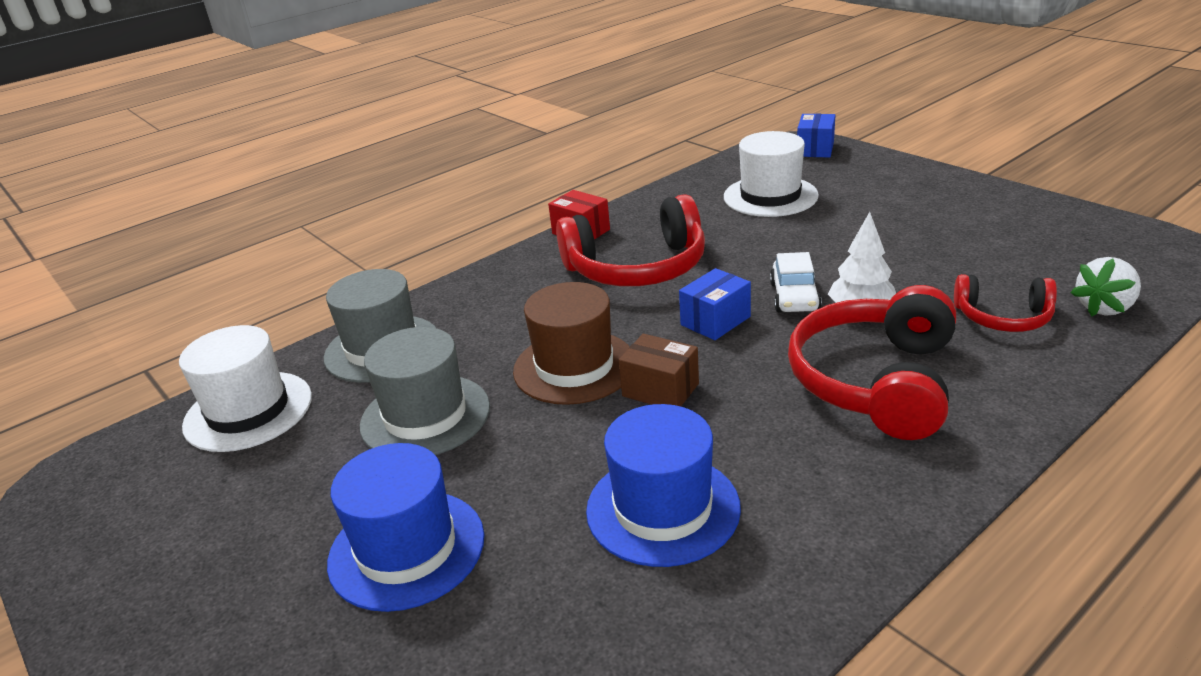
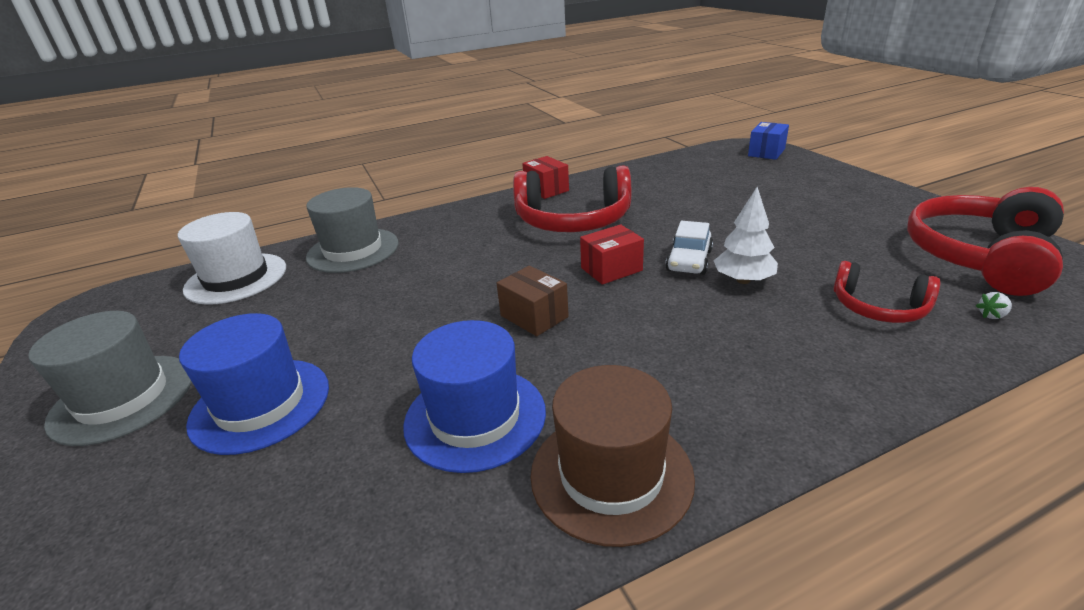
camera: 15 degrees right, 0 degrees up
grey hat [360,327,490,455] -> grey hat moved to [28,311,192,446]
brown hat [513,282,630,405] -> brown hat moved to [530,365,695,547]
blue box [679,268,751,340] -> red box [580,224,644,285]
white hat [724,131,819,217] -> none
red headphones [788,285,956,440] -> red headphones moved to [907,187,1064,296]
white strawberry [1071,257,1141,317] -> white strawberry [976,292,1012,319], size x0.46

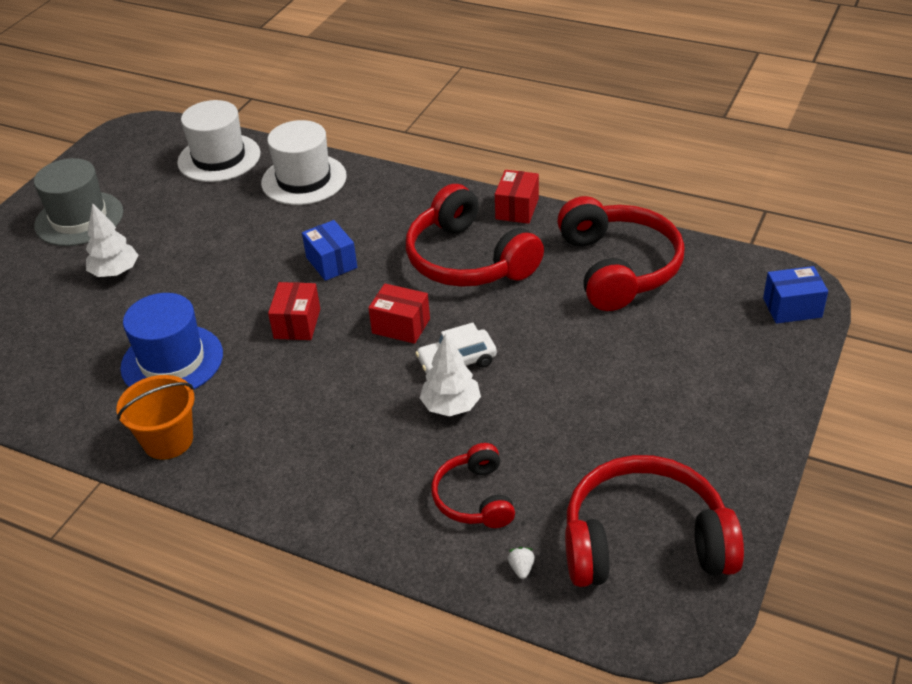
camera: 50 degrees right, 10 degrees up
blue hat [179,313,329,455] -> white tree [86,203,139,277]
grey hat [306,187,399,273] -> white hat [261,120,347,205]
brown box [497,266,569,336] -> red box [268,282,320,340]
brown hat [530,365,695,547] -> orange bucket [117,375,195,459]
white strawberry [976,292,1012,319] -> white strawberry turned 60 degrees clockwise [508,547,535,579]
none -> blue box [302,220,357,281]
none -> red headphones [557,196,685,311]

